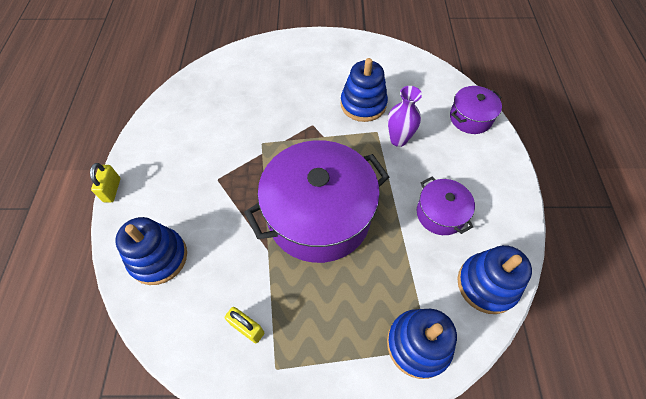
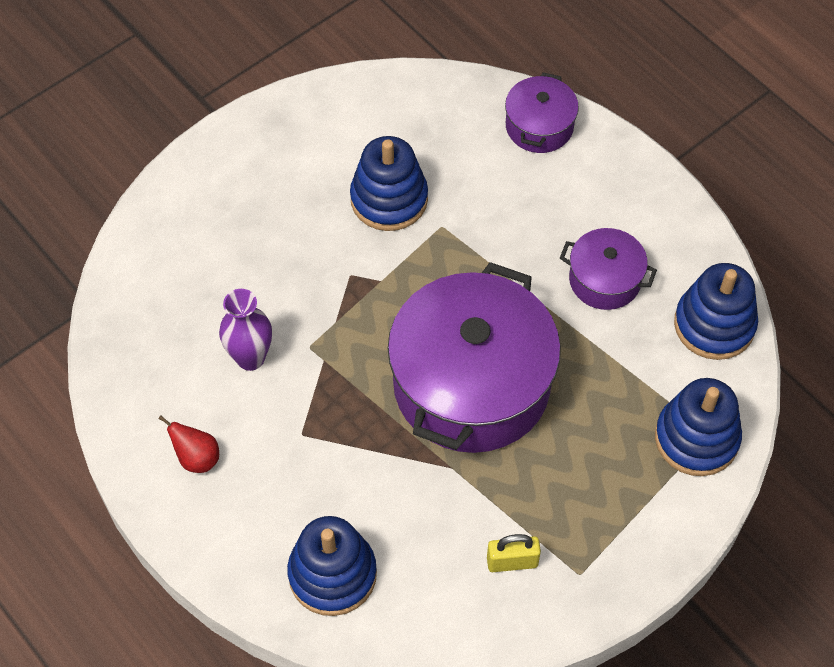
camera: 40 degrees left, 0 degrees up
yellow padlock [90,163,120,202] -> none
purple vase [388,86,422,147] -> purple vase moved to [219,289,272,371]
none -> red pear [158,416,219,473]

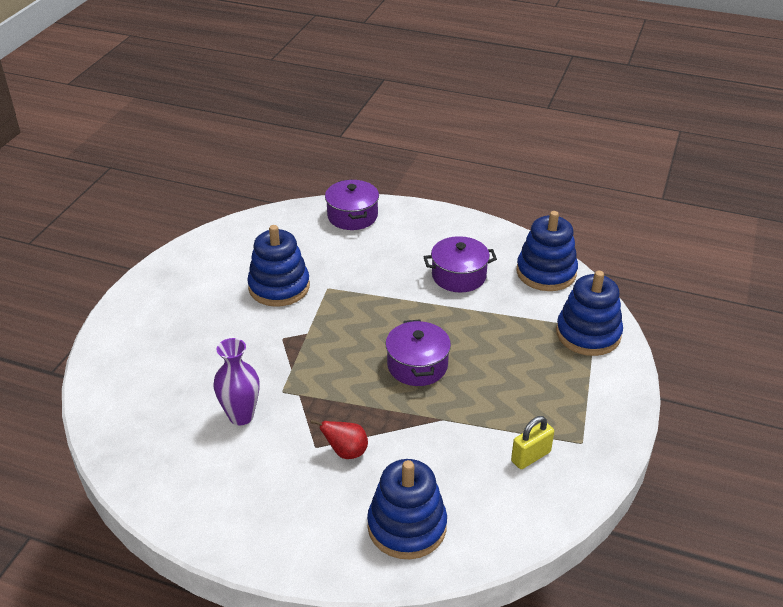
camera: 30 degrees left, 20 degrees down
red pear [158,416,219,473] -> red pear moved to [310,420,368,459]
purple pot [388,262,561,453] -> purple pot [386,319,451,386], size x0.48

